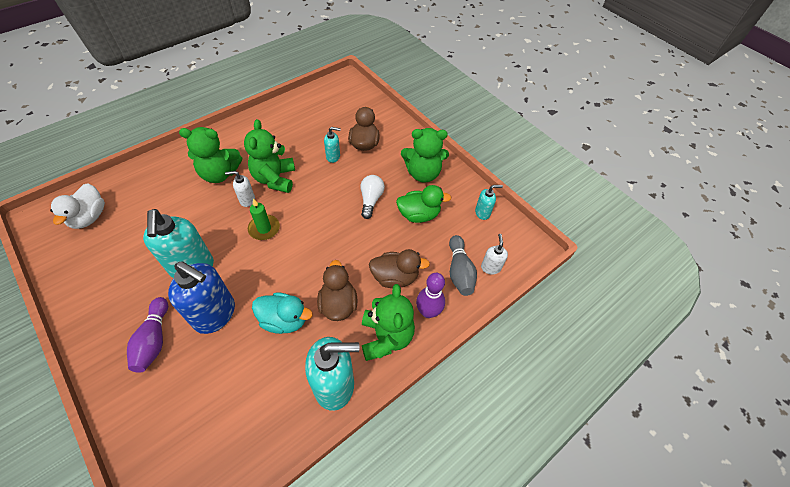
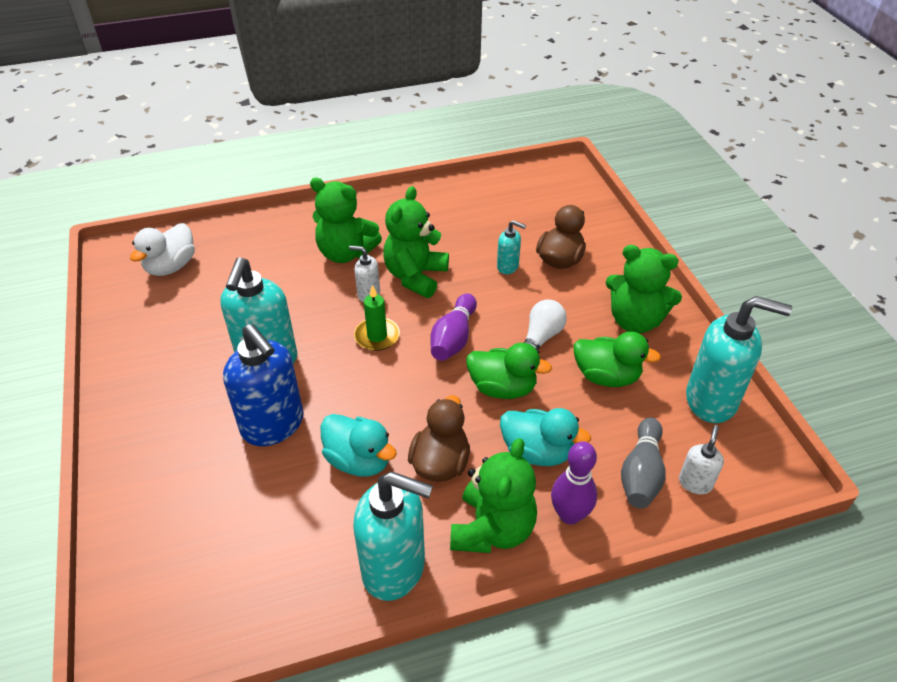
camera: 25 degrees right, 10 degrees down
purple bowling pin [127,297,168,372] -> purple bowling pin moved to [430,294,477,361]
brown duck [369,249,430,288] -> turquoise duck [500,408,591,466]
turquoise soap dispenser [475,185,503,220] -> turquoise soap dispenser [686,296,792,423], size x2.07
none -> green duck [466,343,552,399]

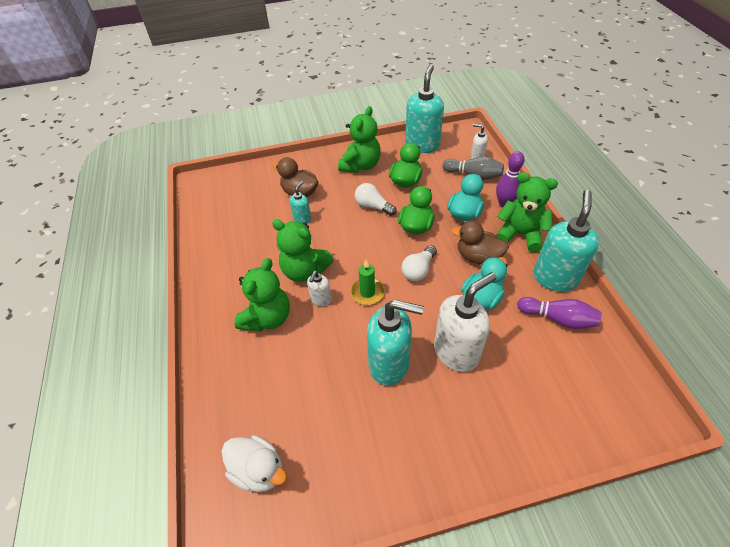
camera: 85 degrees left, 5 degrees up
blue soap dispenser [223,324,303,446] -> white soap dispenser [434,272,496,372]
purple bowling pin [430,294,477,361] -> purple bowling pin moved to [517,297,602,329]
none -> white light bulb [401,245,437,281]

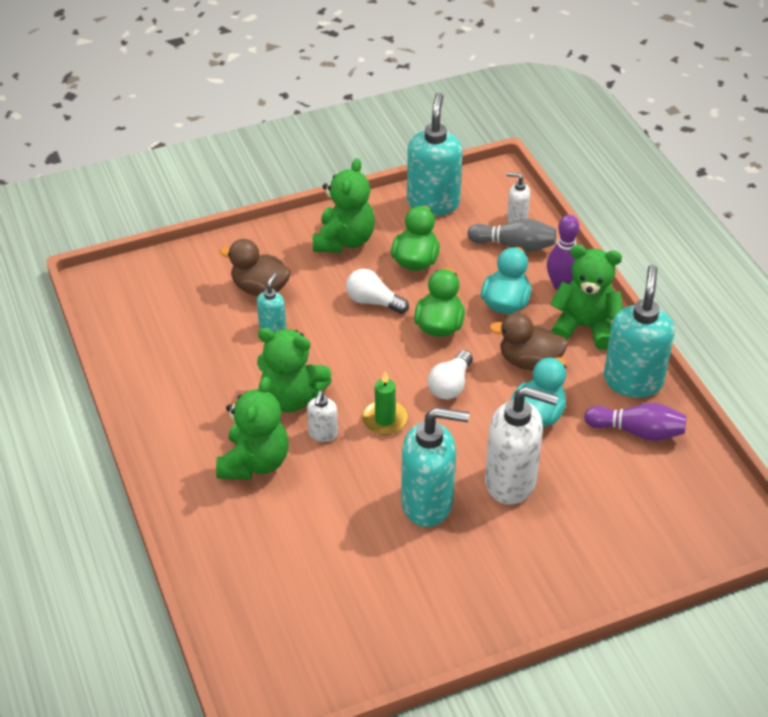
camera: 10 degrees left, 5 degrees down
white duck [222,435,287,492] -> none
white soap dispenser [434,272,496,372] -> white soap dispenser turned 60 degrees clockwise [485,386,558,505]

